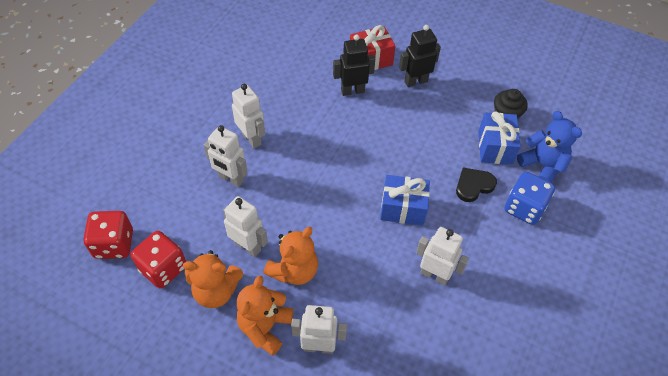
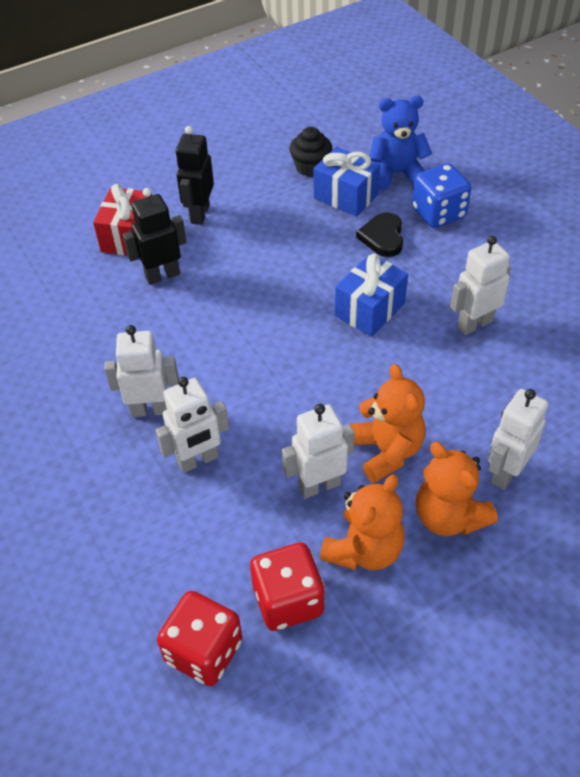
camera: 55 degrees left, 5 degrees down
black robot [333,34,375,96] -> black robot turned 45 degrees clockwise [123,188,186,285]

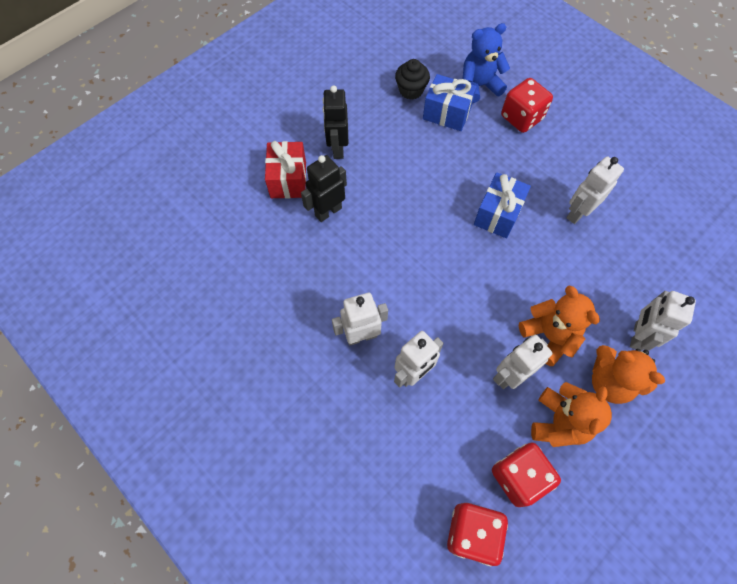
camera: 15 degrees left, 15 degrees up
black heart [356,212,403,257] -> none
blue dice [412,163,471,228] -> red dice [501,78,553,133]

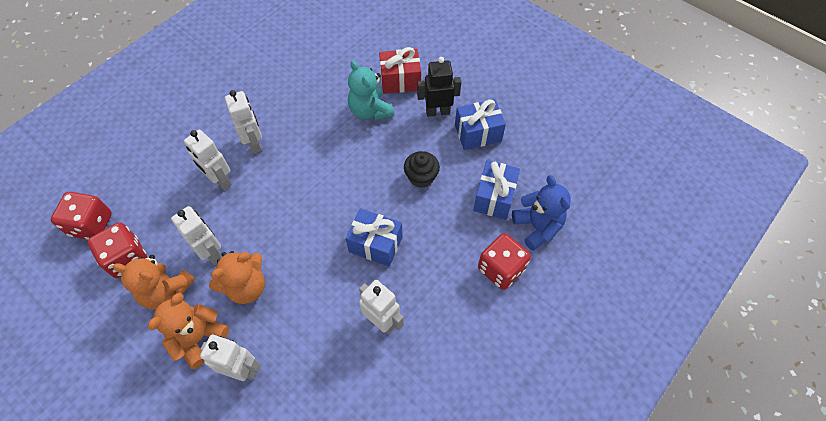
camera: 85 degrees right, 5 degrees down
black robot [301,155,347,222] -> turquoise teddy bear [348,60,394,120]
black cupcake [395,59,430,100] -> black cupcake moved to [404,151,440,188]
none -> blue gift [455,99,506,150]

